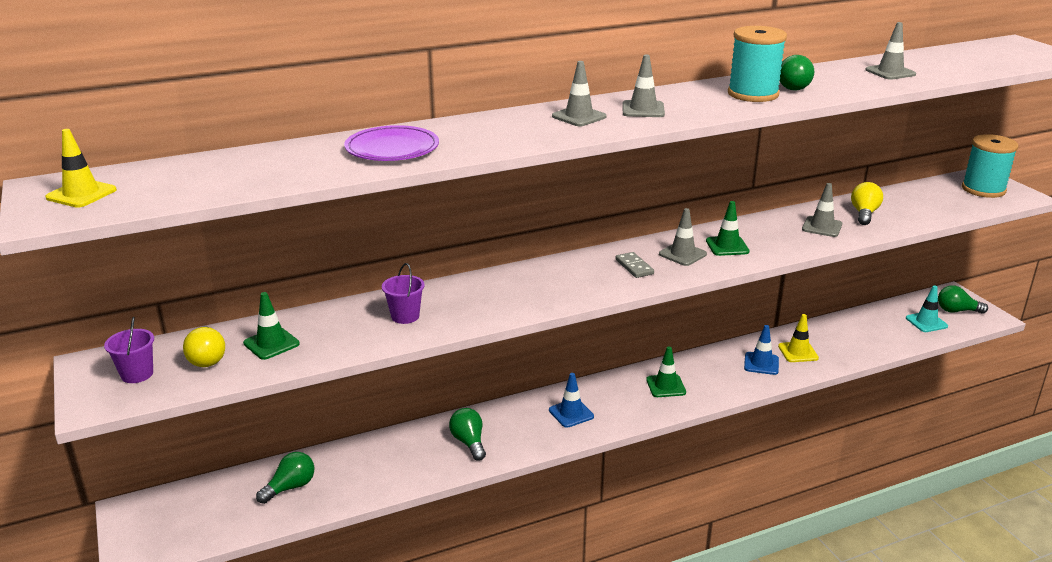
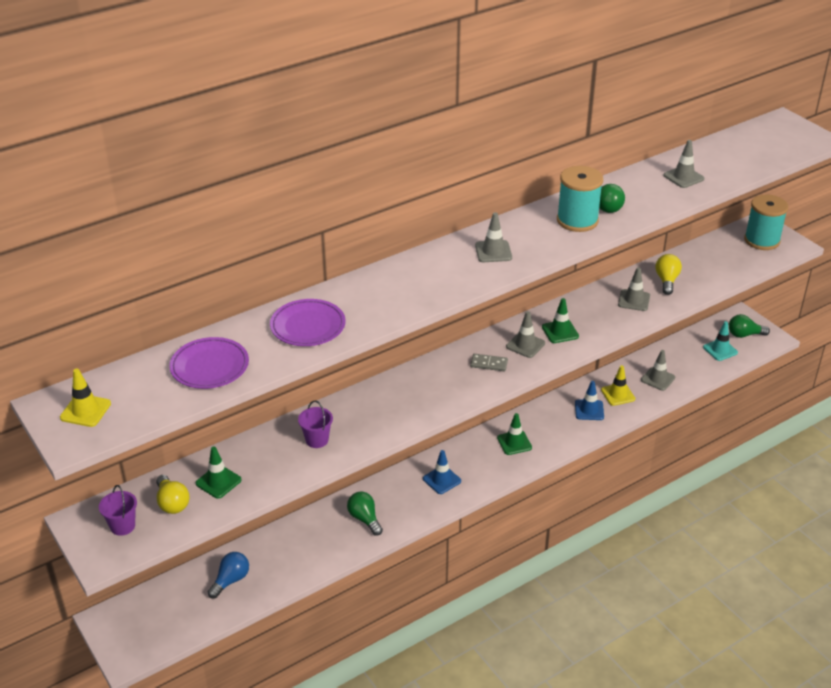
camera: 10 degrees left, 10 degrees up
green light bulb [256,452,314,504] -> blue light bulb [208,552,249,599]
grey traffic cone [552,61,607,127] -> grey traffic cone moved to [641,350,675,391]
grey domino [615,252,654,278] -> grey domino turned 45 degrees counterclockwise [470,354,508,371]
none -> purple plate [169,337,249,389]

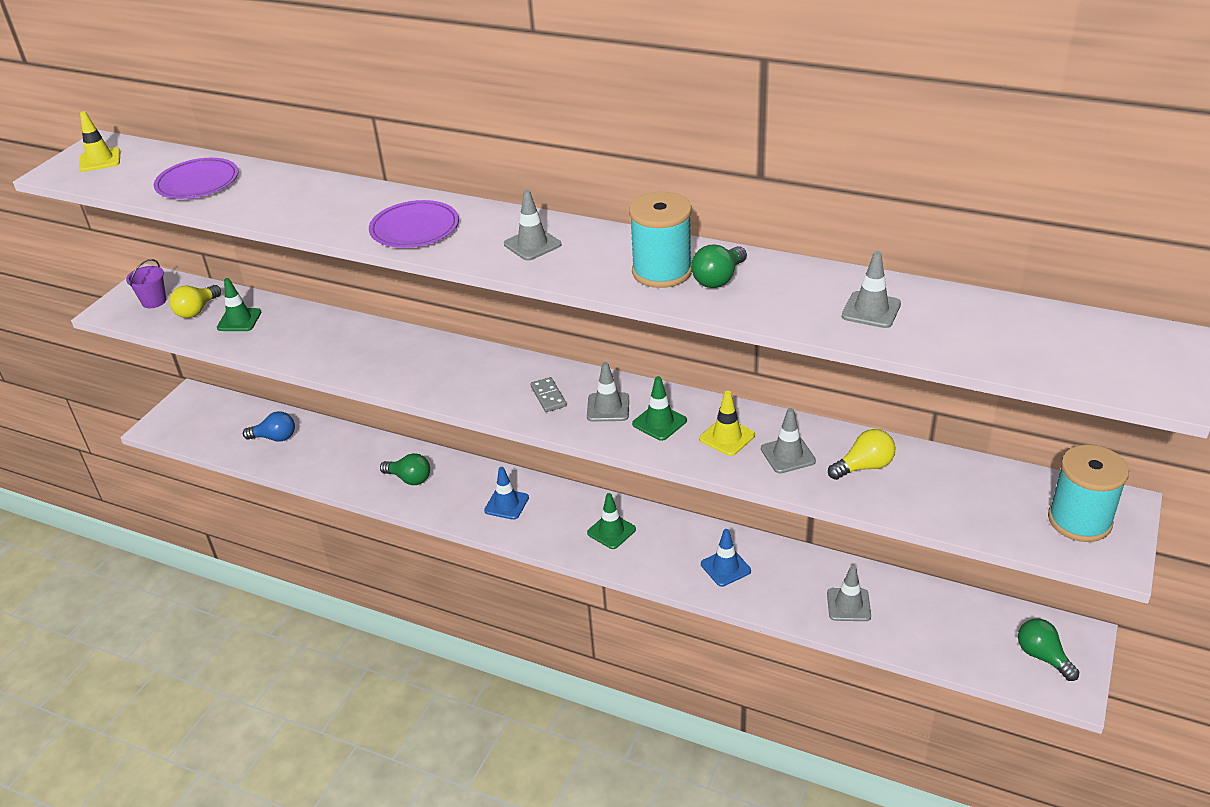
camera: 60 degrees right, 0 degrees up
purple plate [270,299,346,346] -> purple plate moved to [369,200,459,248]
purple bucket [298,401,333,448] -> none
green light bulb [347,492,383,535] -> green light bulb turned 90 degrees clockwise [380,453,430,485]
yellow traffic cone [601,365,635,406] -> yellow traffic cone moved to [699,391,755,456]
turquoise traffic cone [703,321,738,361] -> none

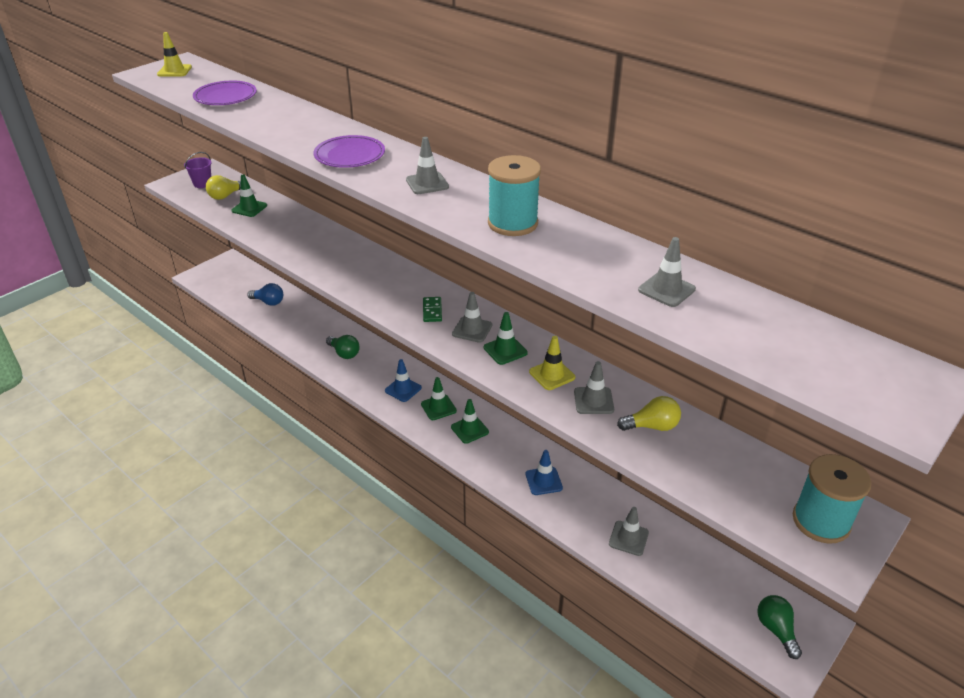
camera: 15 degrees right, 0 degrees up
grey domino [531,377,567,412] -> green domino [423,297,442,322]
green light bulb [691,245,747,288] -> none
none -> green traffic cone [421,377,457,420]

